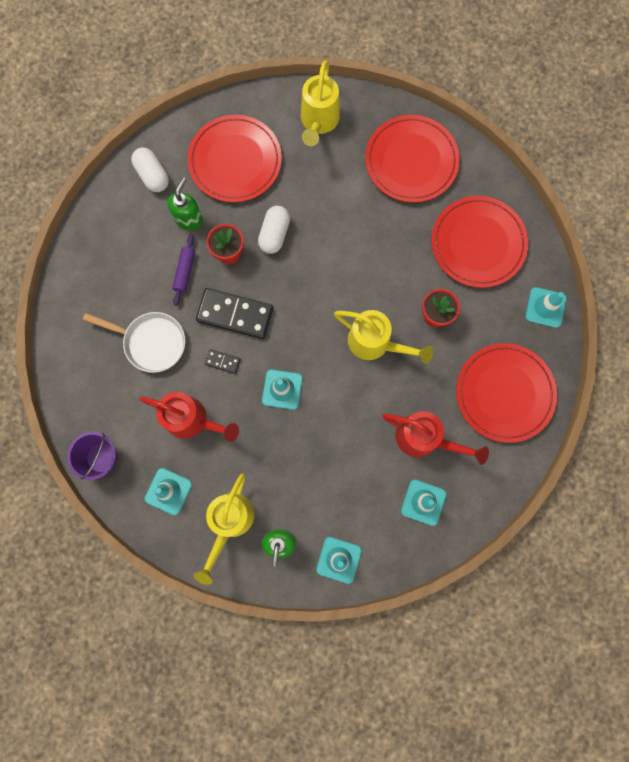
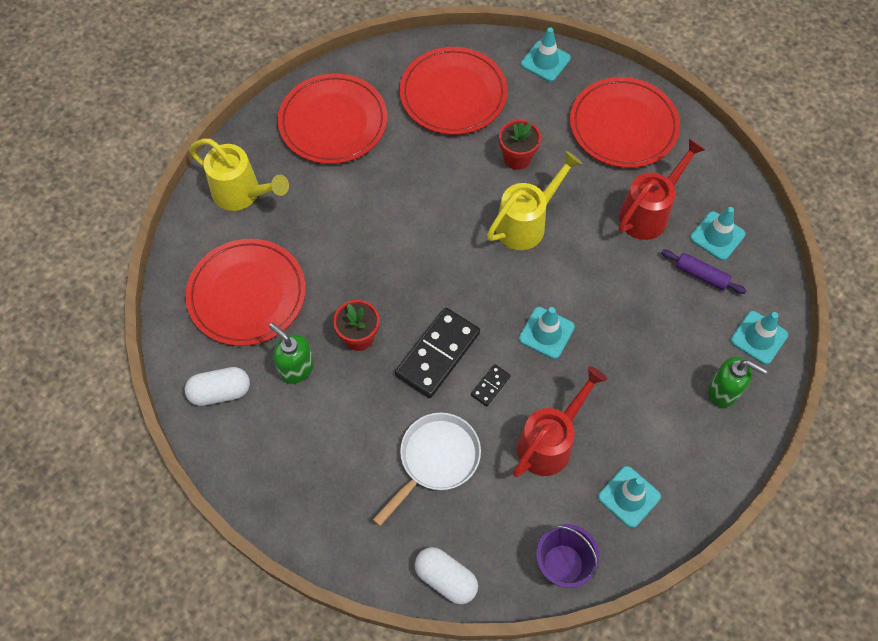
camera: 70 degrees left, 15 degrees down
purple rolling pin [172,235,195,306] -> purple rolling pin moved to [661,250,747,294]
yellow watering can [194,473,254,585] -> none
white capsule [258,206,290,254] -> white capsule moved to [415,547,478,605]

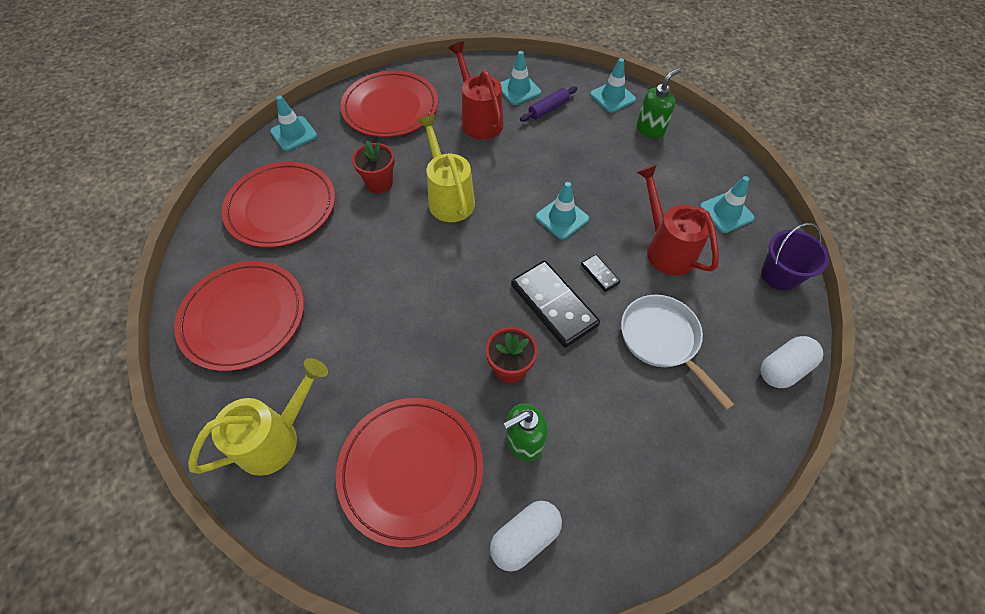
camera: 70 degrees left, 5 degrees down
white capsule [185,367,250,406] -> white capsule turned 45 degrees clockwise [490,501,562,572]

